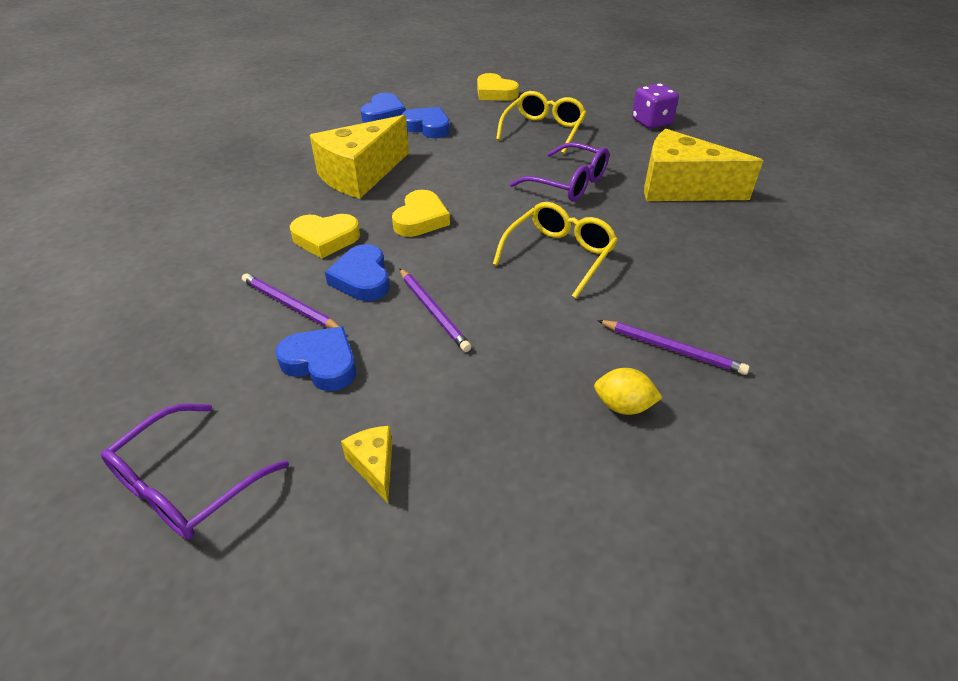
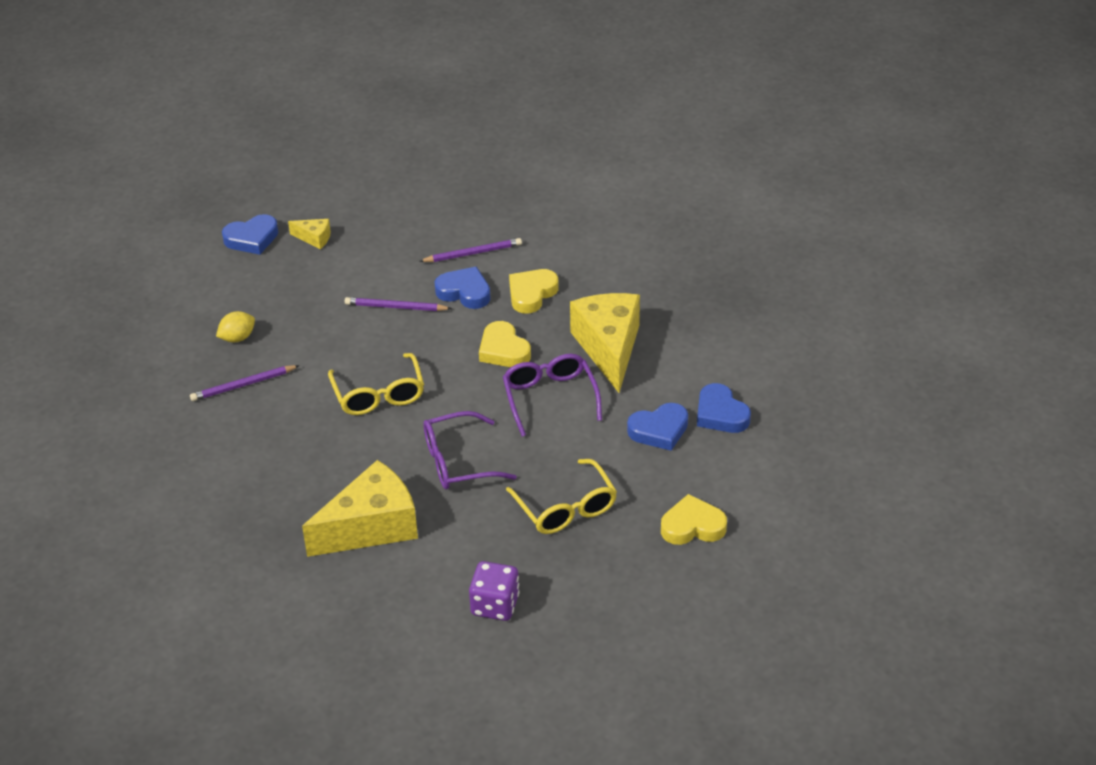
camera: 130 degrees right, 0 degrees up
purple glasses [100,403,289,540] -> purple glasses moved to [503,354,602,437]
blue heart [275,326,356,391] -> blue heart moved to [222,214,278,255]

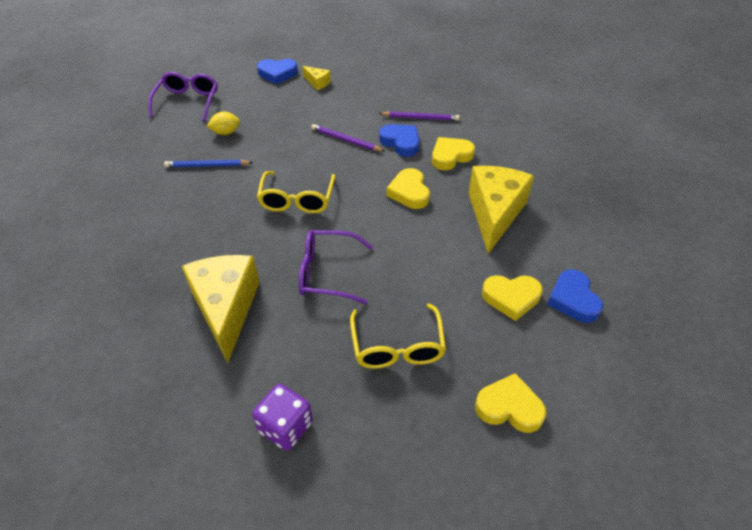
camera: 20 degrees right, 5 degrees up
purple pencil [190,365,300,401] -> blue pencil [164,160,253,167]
yellow cheese [302,460,418,557] -> yellow cheese turned 90 degrees counterclockwise [182,255,260,363]
purple glasses [503,354,602,437] -> purple glasses moved to [148,72,218,122]
blue heart [627,403,688,451] -> yellow heart [482,275,543,321]

